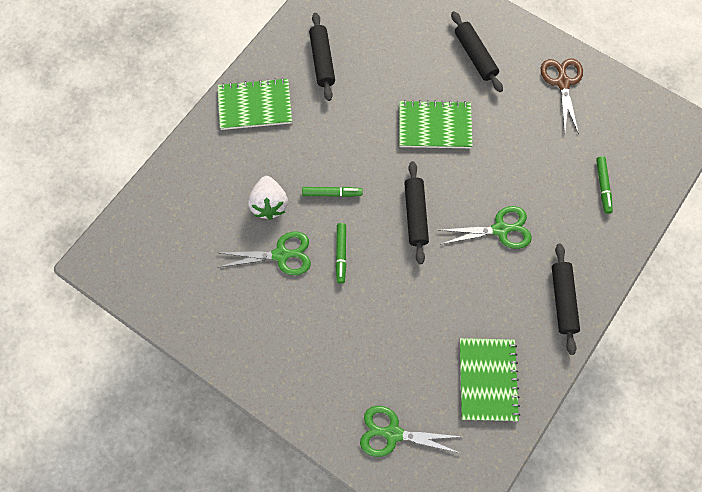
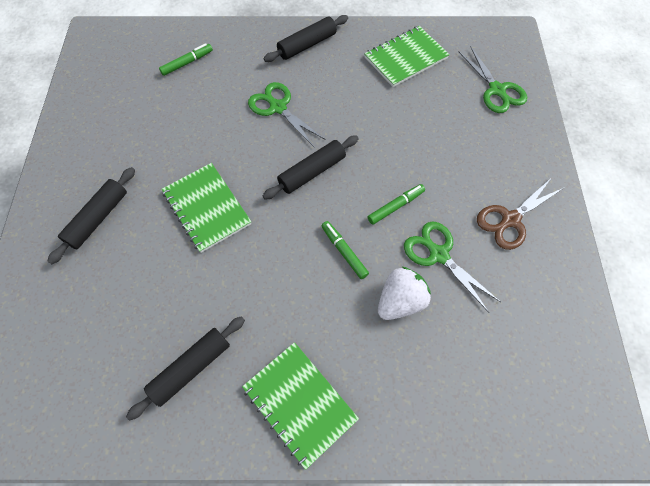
camera: 125 degrees left, 5 degrees down
brown scissors [541,58,583,135] -> brown scissors moved to [477,179,565,250]

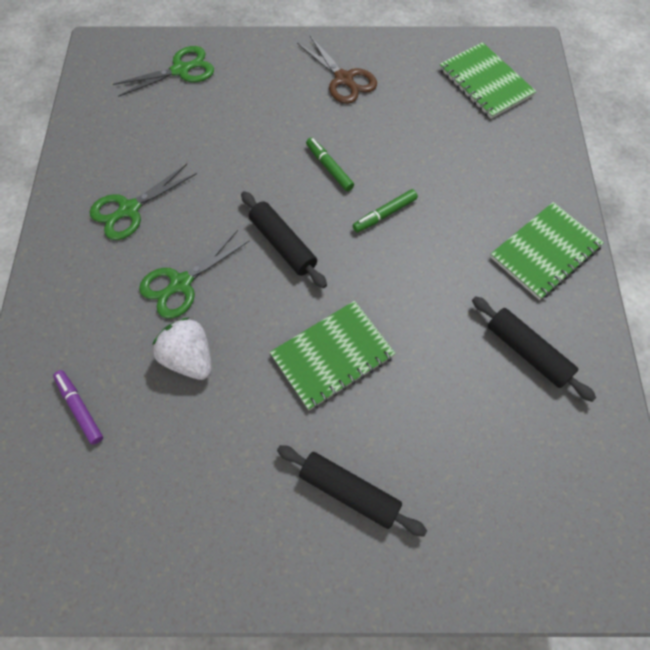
camera: 90 degrees left, 0 degrees up
green marker [159,43,213,76] -> purple marker [53,370,103,445]
black rolling pin [264,15,348,62] -> none
green notebook [364,26,450,87] -> green notebook moved to [439,42,536,119]
white strawberry [378,267,431,320] -> white strawberry moved to [152,318,212,380]
green scissors [404,222,501,313] -> green scissors moved to [90,164,197,240]

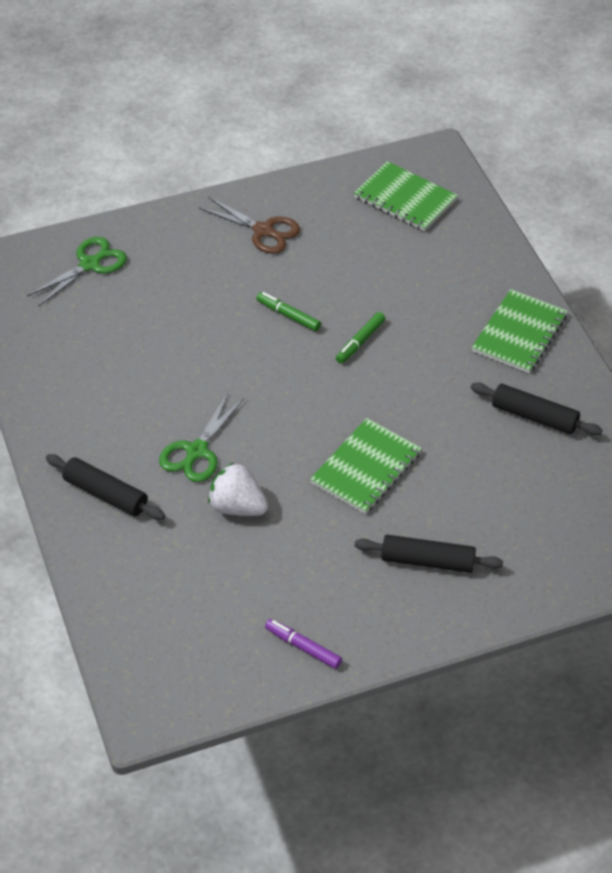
camera: 20 degrees left, 15 degrees down
purple marker [53,370,103,445] -> purple marker moved to [265,619,342,669]
green scissors [90,164,197,240] -> none
black rolling pin [241,191,327,288] -> black rolling pin moved to [46,454,165,520]

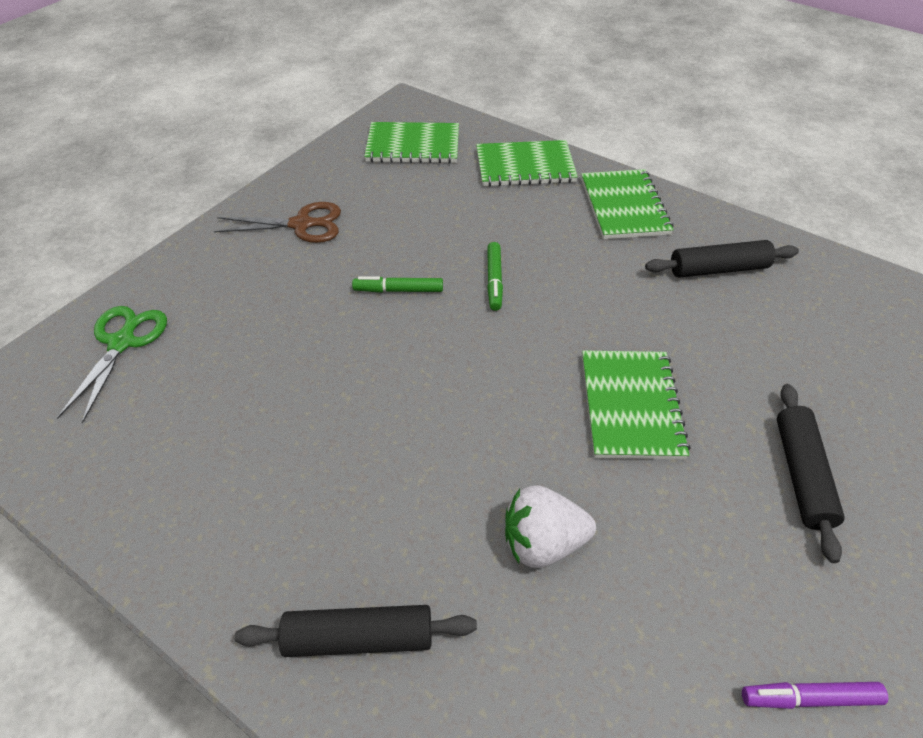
camera: 35 degrees left, 0 degrees up
green scissors [159,393,244,482] -> none
black rolling pin [354,535,503,573] -> black rolling pin turned 60 degrees counterclockwise [777,384,845,563]
none -> green notebook [476,140,578,187]

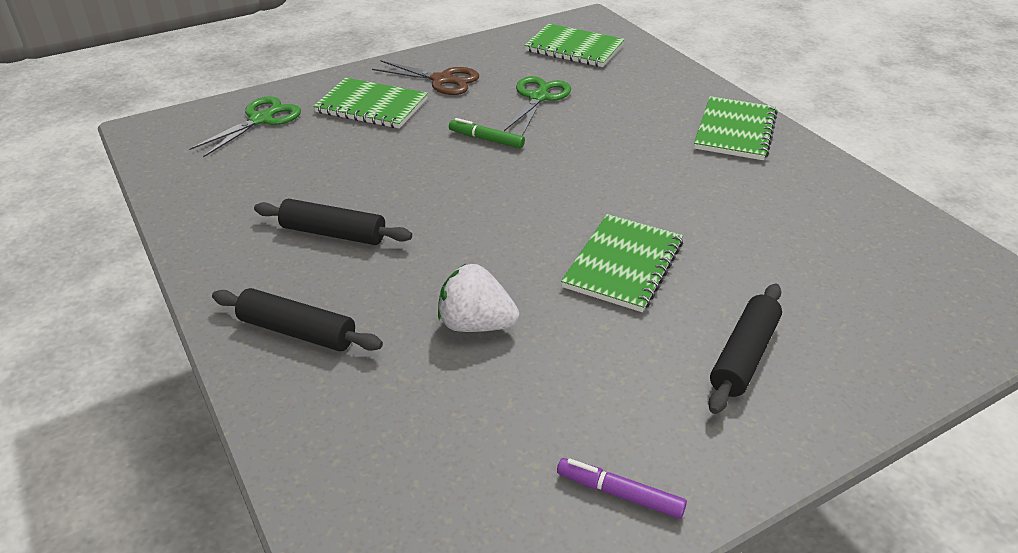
camera: 25 degrees right, 10 degrees down
green notebook [476,140,578,187] -> green notebook moved to [313,78,428,128]
green marker [487,242,503,311] -> none
black rolling pin [645,240,799,278] -> black rolling pin moved to [254,199,412,245]
none -> green scissors [504,76,571,134]

